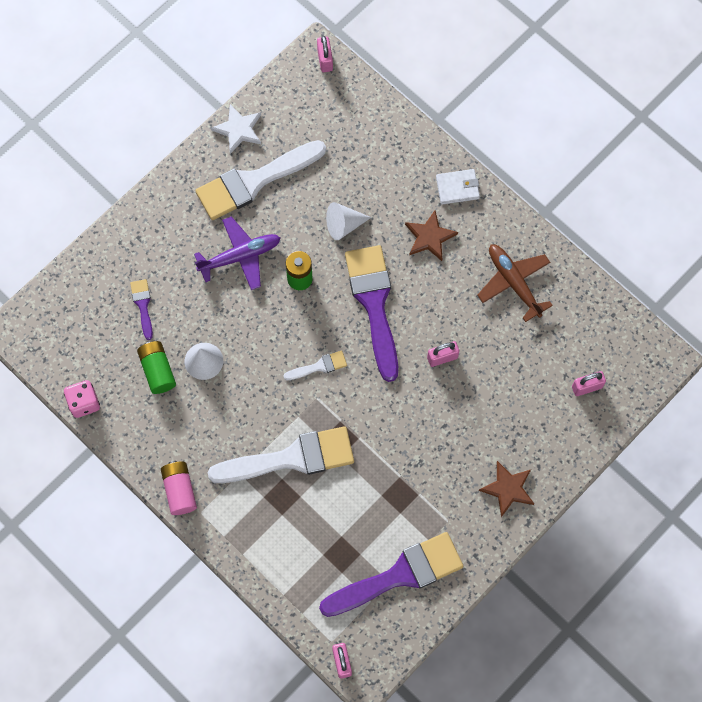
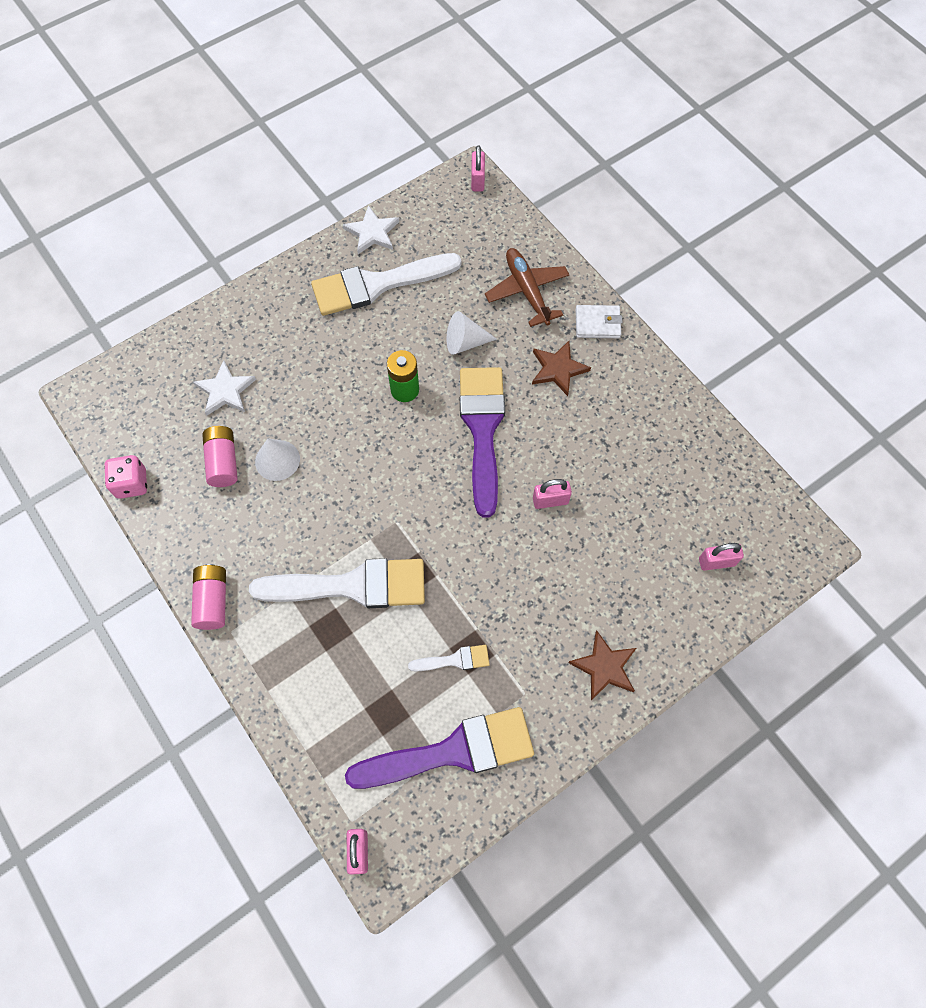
camera: 10 degrees right, 5 degrees down
purple brush [130,279,153,340] -> white star [193,360,256,416]
green battery [137,341,176,394] -> pink battery [202,426,238,487]
purple plane [194,216,281,290] -> none
white brush [284,351,347,380] -> white brush moved to [408,645,490,671]
brown plane [477,244,553,322] -> brown plane moved to [485,248,570,327]

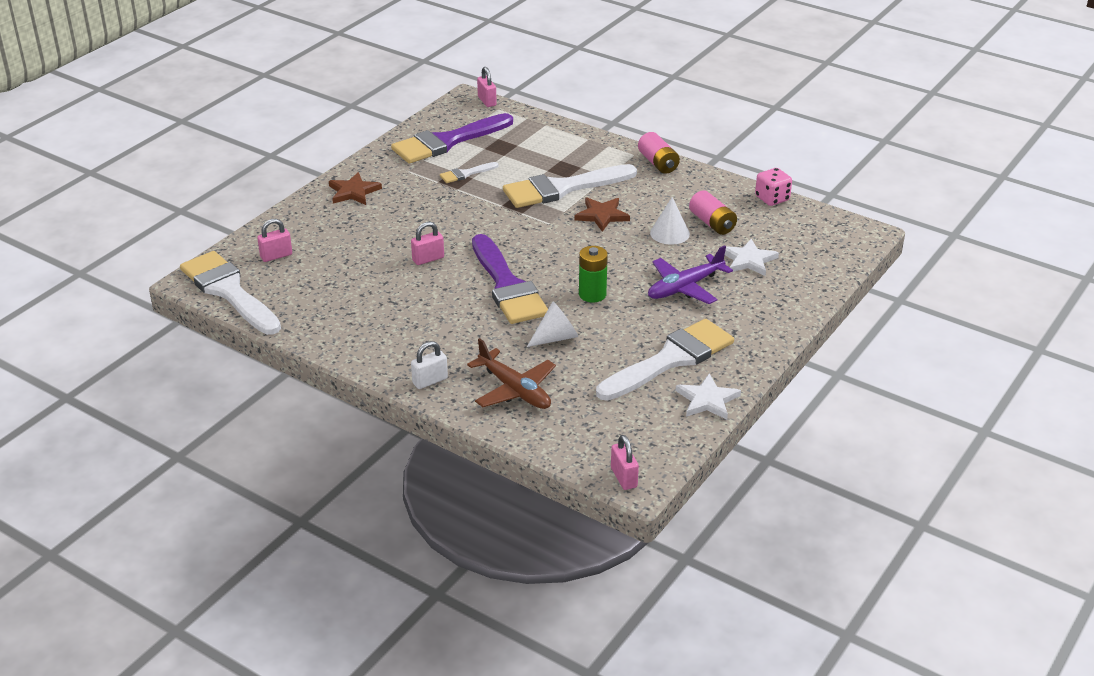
camera: 160 degrees right, 30 degrees down
brown star [532,341,591,396] -> brown star moved to [574,198,630,232]
white wallet [575,305,623,338] -> white padlock [411,341,448,389]
none -> white brush [180,251,281,335]
none -> purple plane [648,245,733,304]

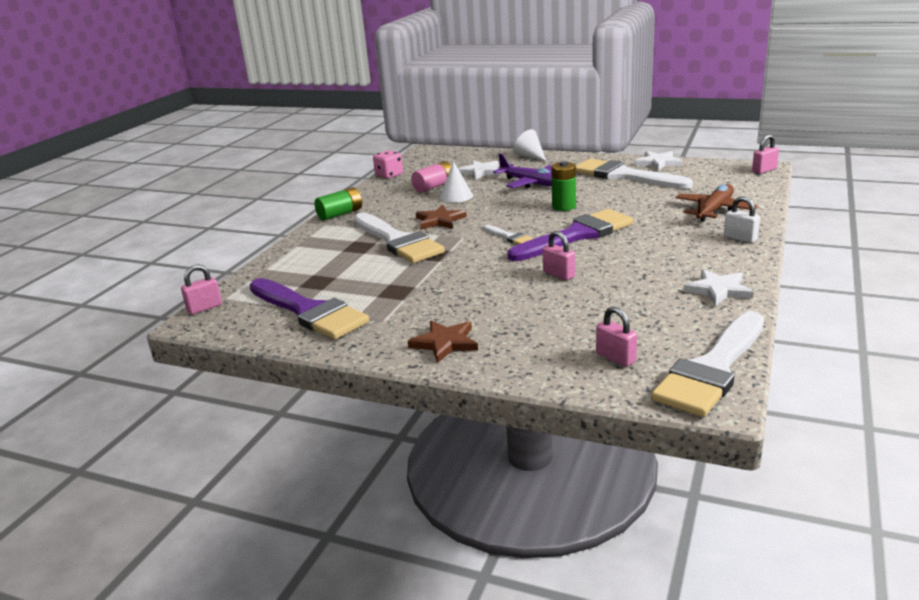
camera: 100 degrees left, 10 degrees down
white brush [440,162,498,183] -> white brush moved to [483,225,534,245]
white cone [527,301,578,347] -> white cone moved to [513,129,546,161]
pink battery [638,132,680,174] -> green battery [314,187,362,220]
none -> white star [683,269,754,306]

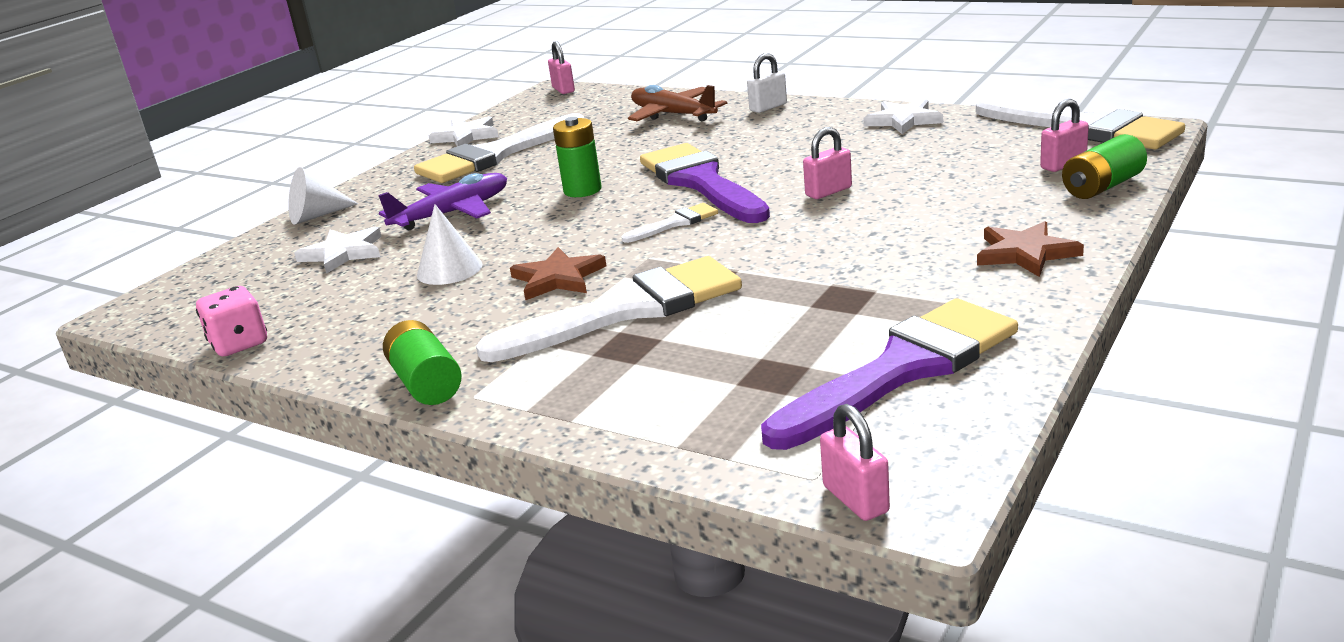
camera: 80 degrees left, 0 degrees up
pink battery [411,161,452,193] -> none
none -> green battery [1062,134,1147,199]

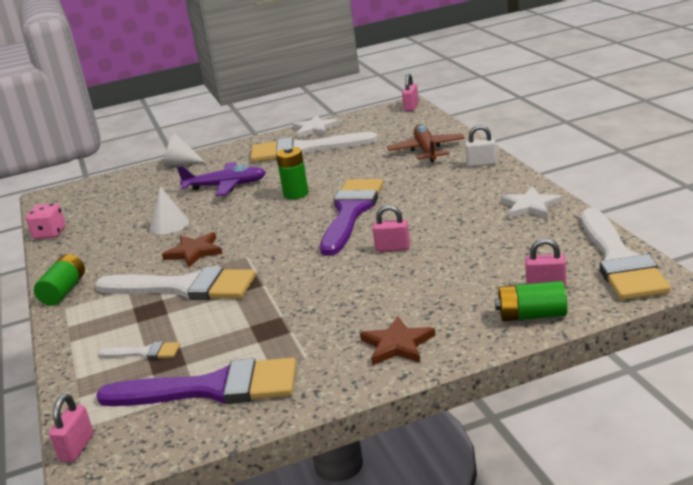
camera: 40 degrees right, 0 degrees up
white star [294,227,382,274] -> none
white brush [621,203,718,243] -> white brush moved to [98,341,180,359]

